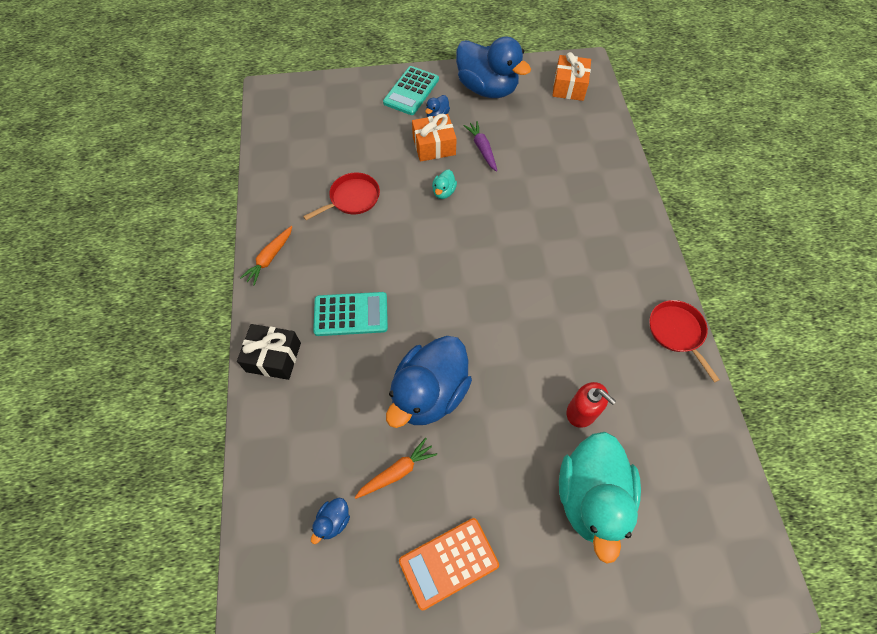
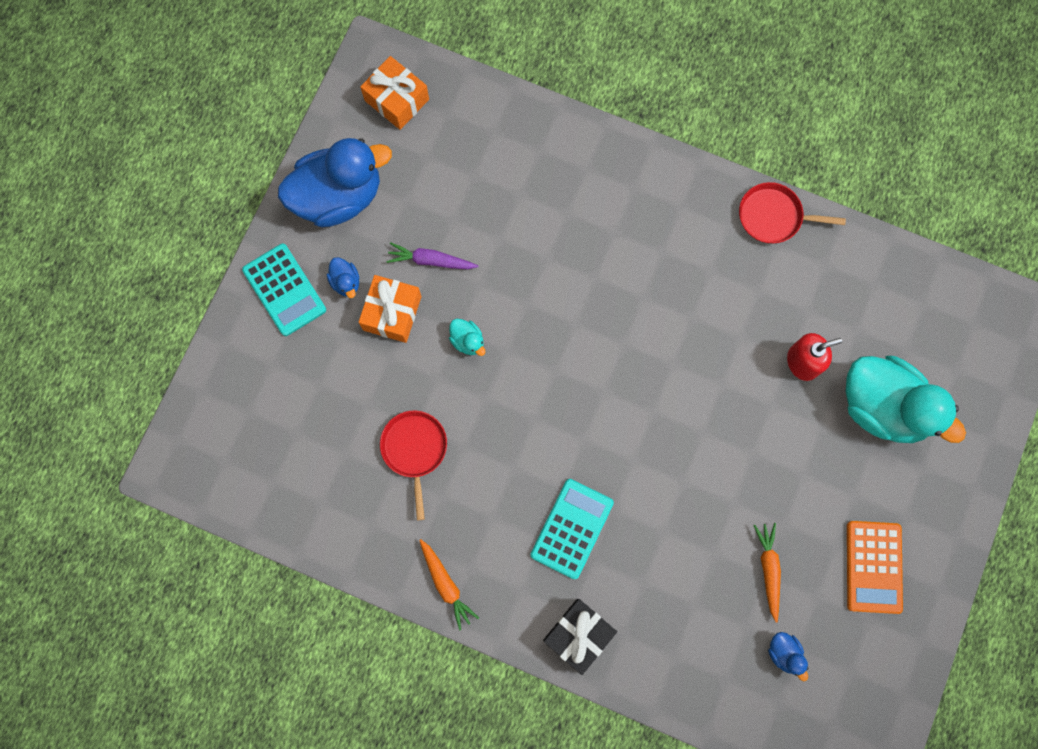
camera: 60 degrees left, 15 degrees up
blue duck [386,336,472,428] -> none

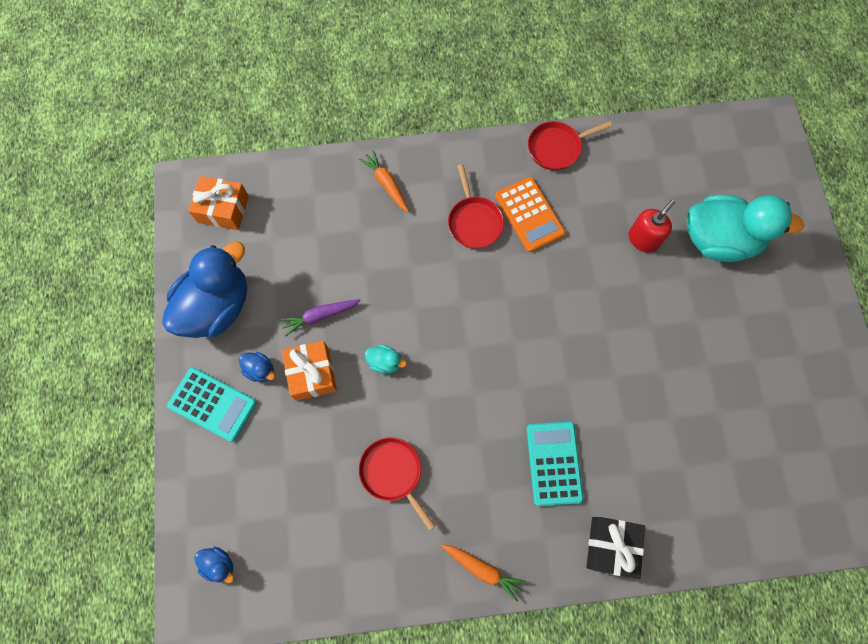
camera: 30 degrees left, 5 degrees down
orange carrot [753,523,781,623] -> orange carrot moved to [359,150,409,212]
blue duck [768,632,809,681] -> blue duck moved to [194,547,234,583]
orange calculator [847,521,903,614] -> orange calculator moved to [495,177,566,252]
none -> red pan [448,164,504,249]

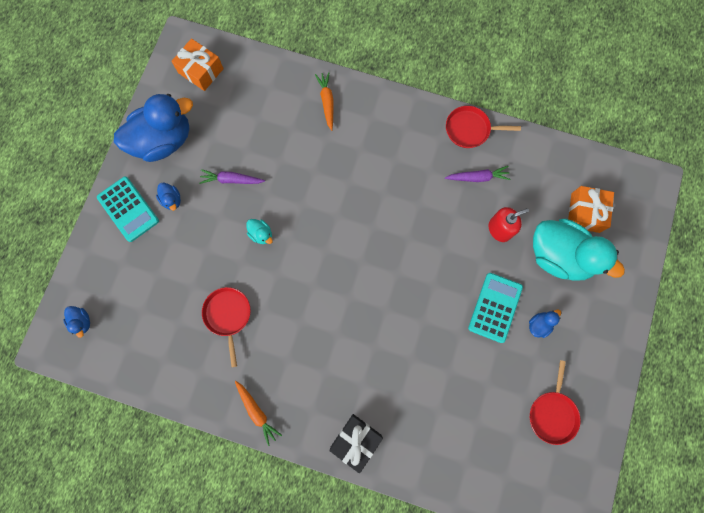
camera: 25 degrees right, 5 degrees up
orange gift [282,341,337,401] -> orange gift moved to [568,186,614,233]
red pan [448,164,504,249] -> red pan moved to [530,360,581,445]
orange calculator [495,177,566,252] -> none
turquoise calculator [526,422,583,506] -> turquoise calculator moved to [468,273,523,343]
none -> purple carrot [445,166,511,182]
none -> blue duck [529,309,561,338]

